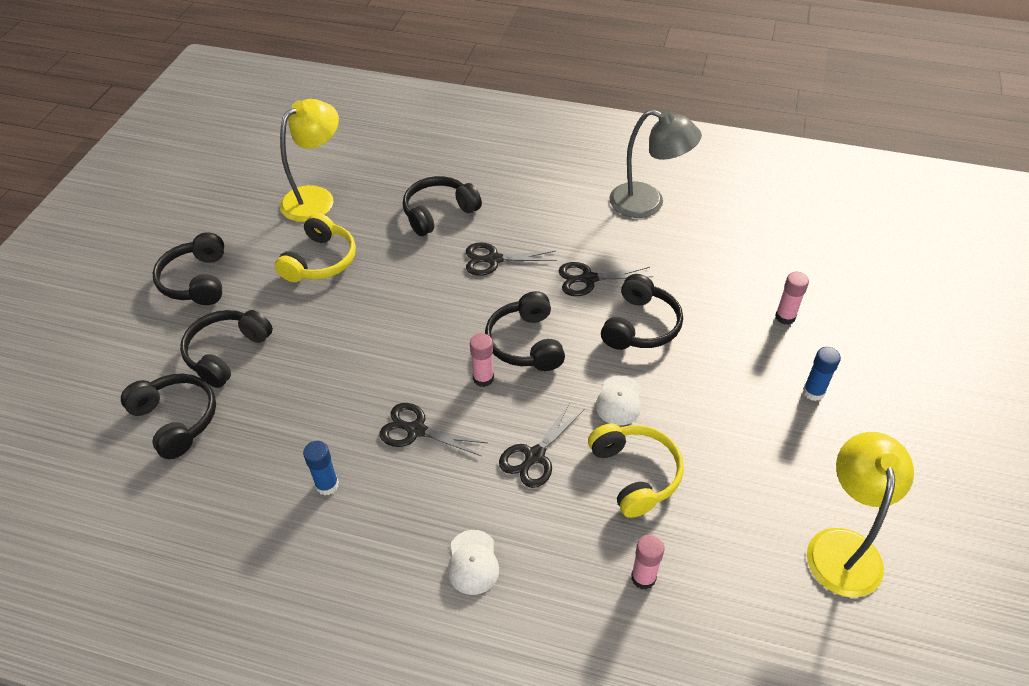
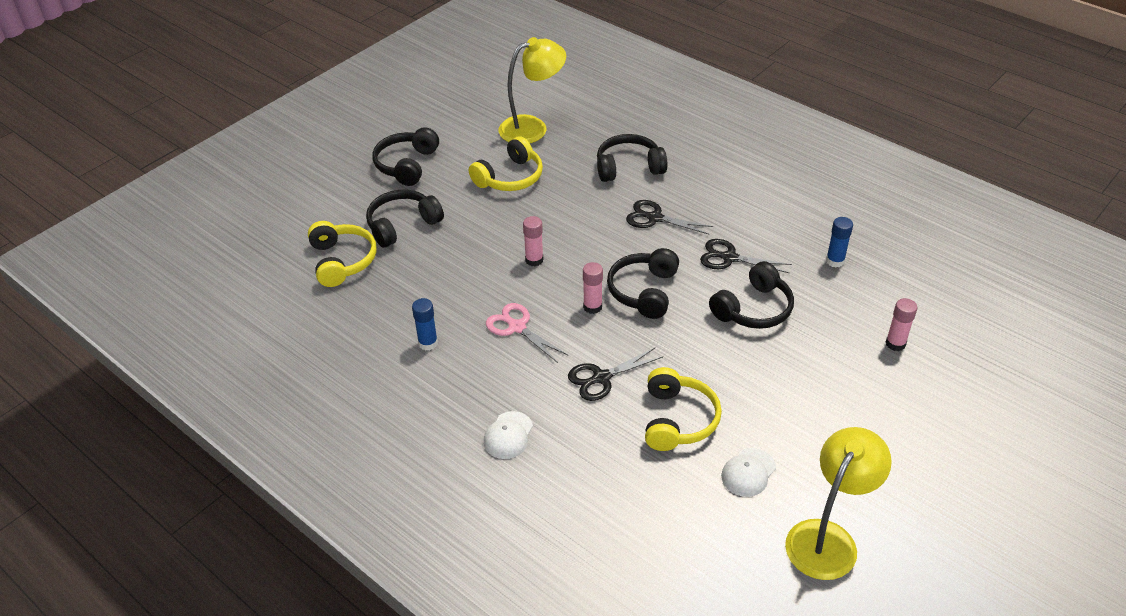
camera: 25 degrees right, 5 degrees down
black headphones [121,374,216,459] -> yellow headphones [308,221,377,287]
black scissors [379,403,487,456] -> pink scissors [486,303,569,363]
white cap [596,376,641,426] -> white cap moved to [721,448,776,497]
grey lamp [609,109,702,218] -> none
pink glue stick [631,534,665,590] -> pink glue stick moved to [523,216,544,266]
blue glue stick [803,347,841,401] -> blue glue stick moved to [826,217,853,267]

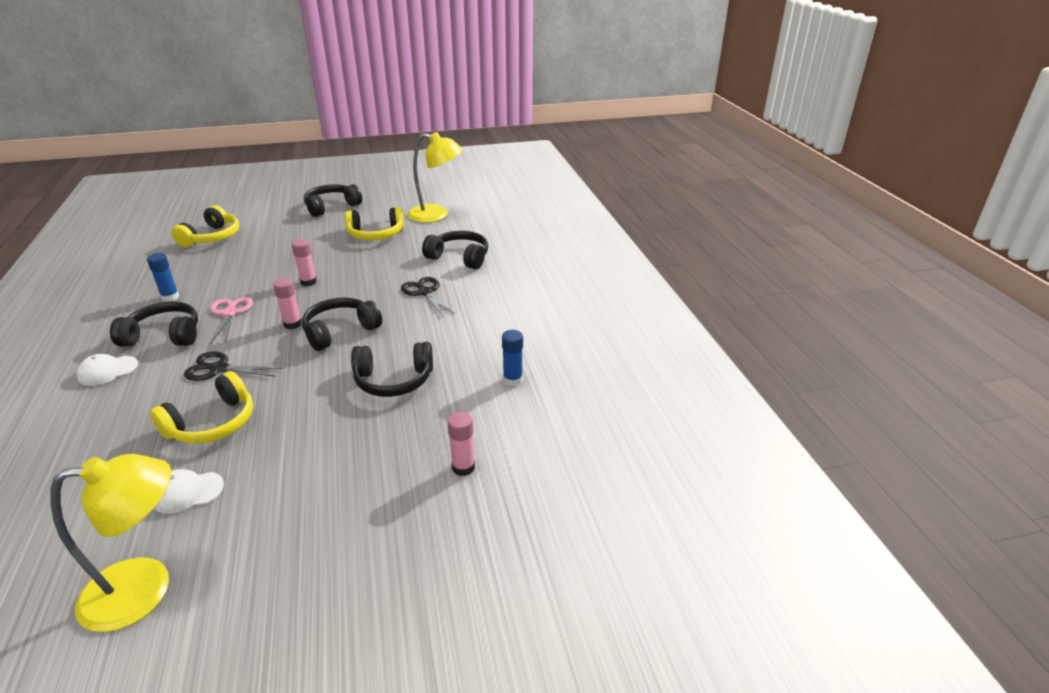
camera: 35 degrees right, 10 degrees down
black headphones [366,190,444,248] -> black headphones moved to [110,301,198,347]
black scissors [700,239,792,273] -> none

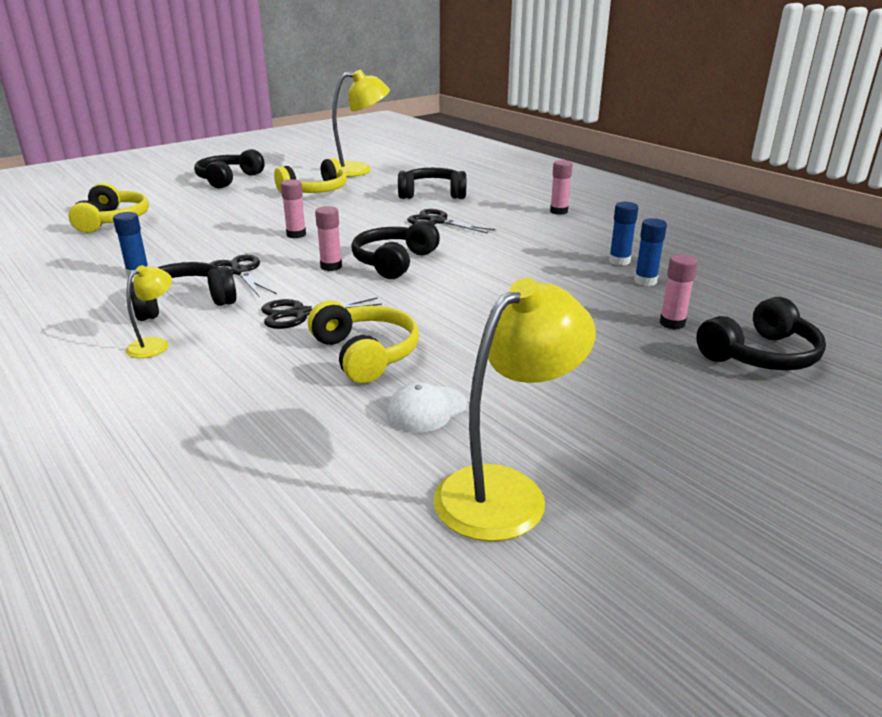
camera: 25 degrees left, 5 degrees down
white cap [77,354,138,386] -> yellow lamp [126,265,172,358]
yellow headphones [150,371,253,444] -> yellow headphones turned 45 degrees counterclockwise [308,300,419,383]
pink scissors [210,297,253,344] -> black scissors [210,254,277,296]
black headphones [351,342,433,397] -> black headphones moved to [696,297,826,370]
none -> pink glue stick [550,160,573,215]
none -> blue glue stick [634,218,667,286]

